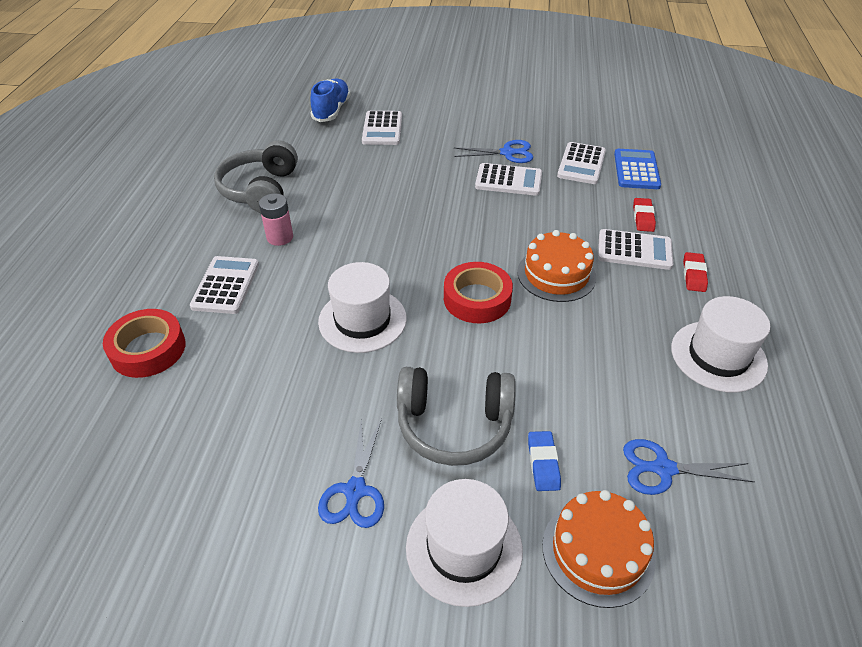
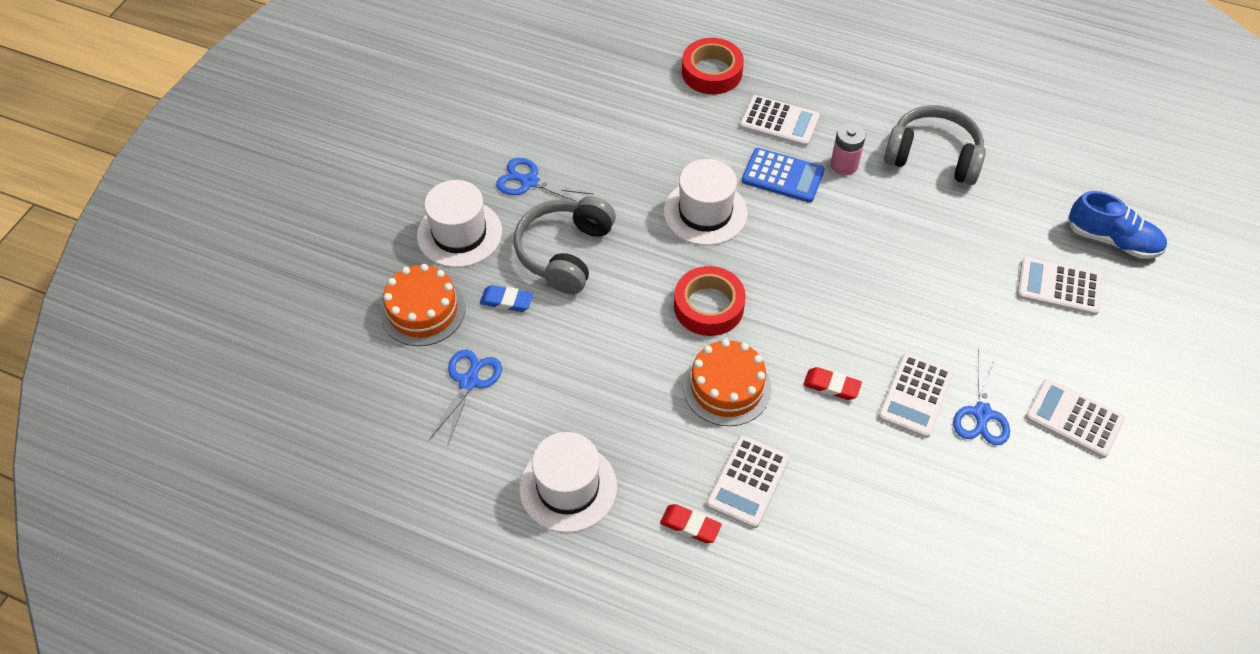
camera: 105 degrees right, 10 degrees up
white calculator [557,142,606,184] -> white calculator moved to [1025,379,1125,458]
blue calculator [614,149,661,189] -> blue calculator moved to [742,148,825,203]
red eraser [633,198,656,232] -> red eraser moved to [803,367,862,400]

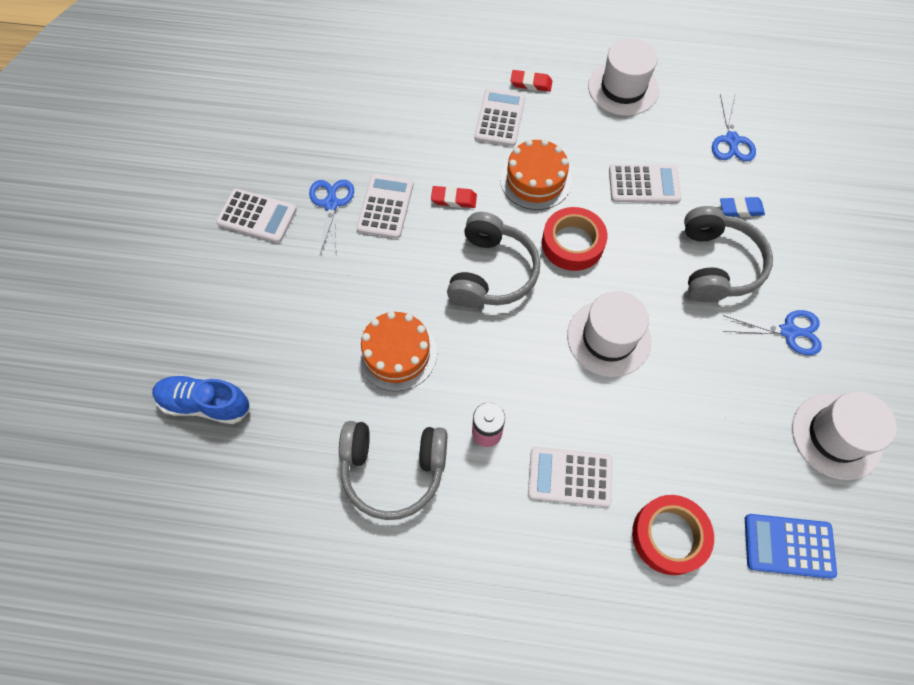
camera: 165 degrees right, 10 degrees up
orange cake [380,264,465,346] -> orange cake moved to [357,311,437,391]
white hat [417,180,502,268] -> white hat moved to [792,391,897,480]
blue calculator [742,148,825,203] -> blue calculator moved to [745,514,837,579]
white calculator [1017,257,1102,315] -> white calculator moved to [609,164,681,203]
none -> grey headphones [447,212,540,308]

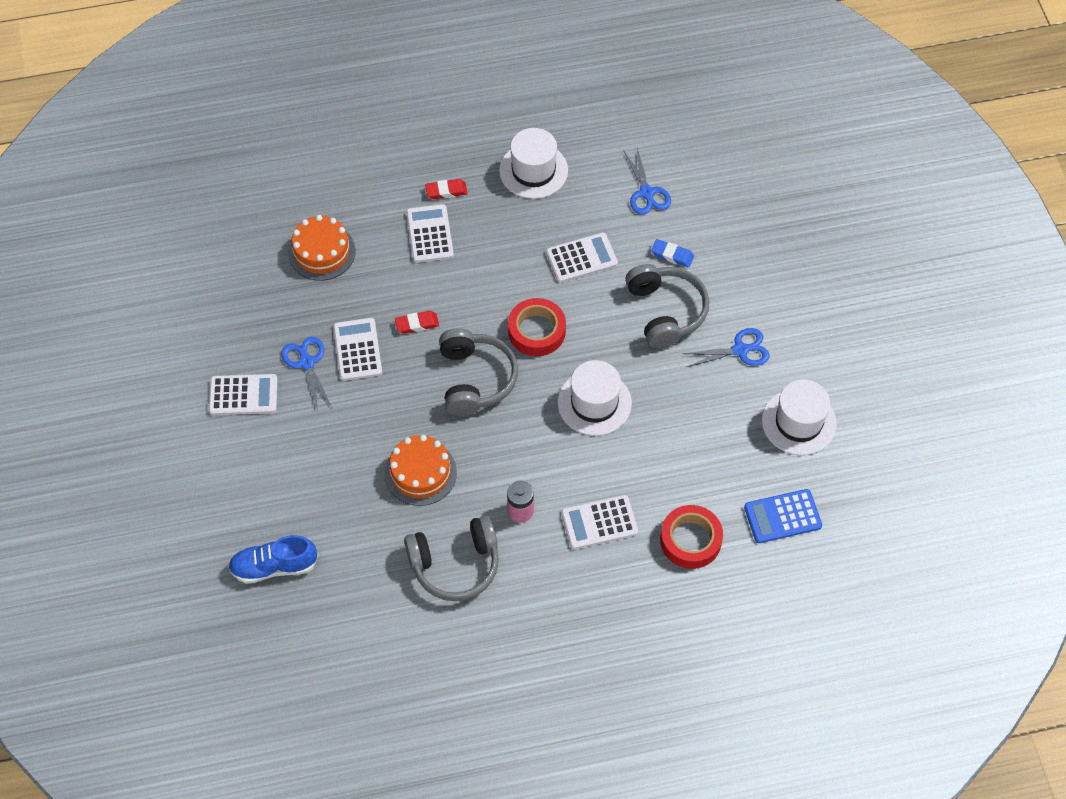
camera: 20 degrees left, 5 degrees down
orange cake [500,139,572,210] -> orange cake moved to [288,215,356,281]
blue eraser [720,197,765,217] -> blue eraser turned 45 degrees clockwise [651,239,694,268]

